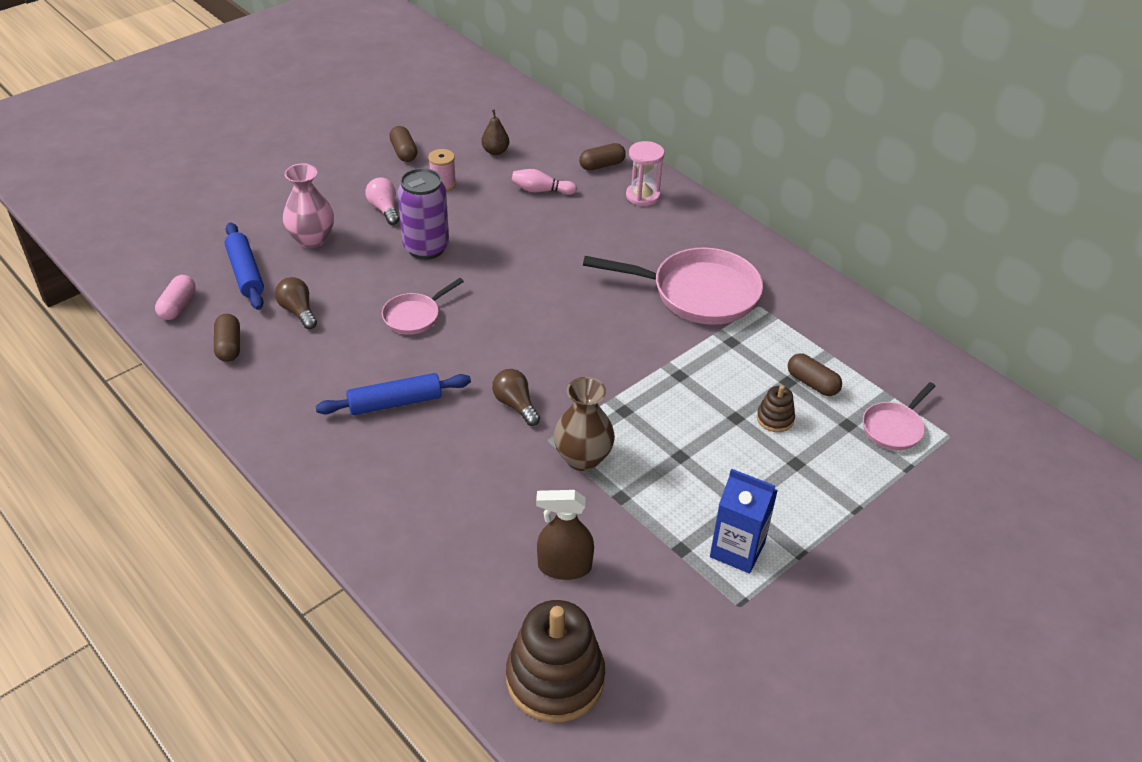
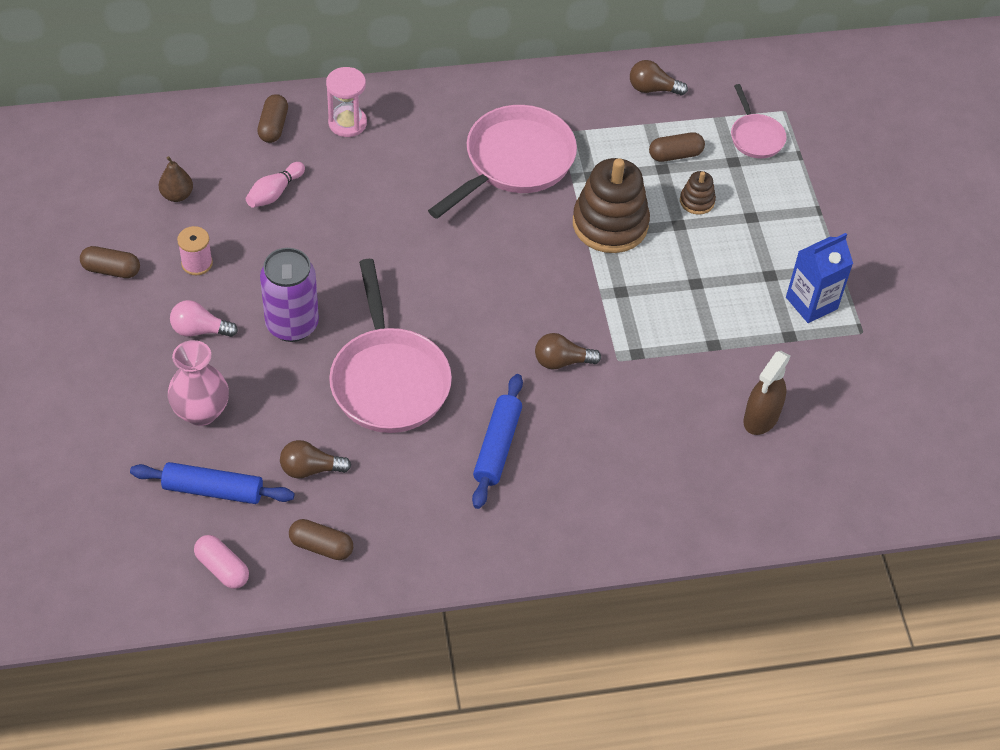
camera: 60 degrees left, 10 degrees up
pink pan [382,278,464,335] -> pink pan [329,259,452,433], size x1.95
brown stacking toy [506,600,605,723] -> brown stacking toy moved to [573,158,650,253]
brown vase [554,377,615,471] -> none
none -> brown light bulb [630,60,688,96]

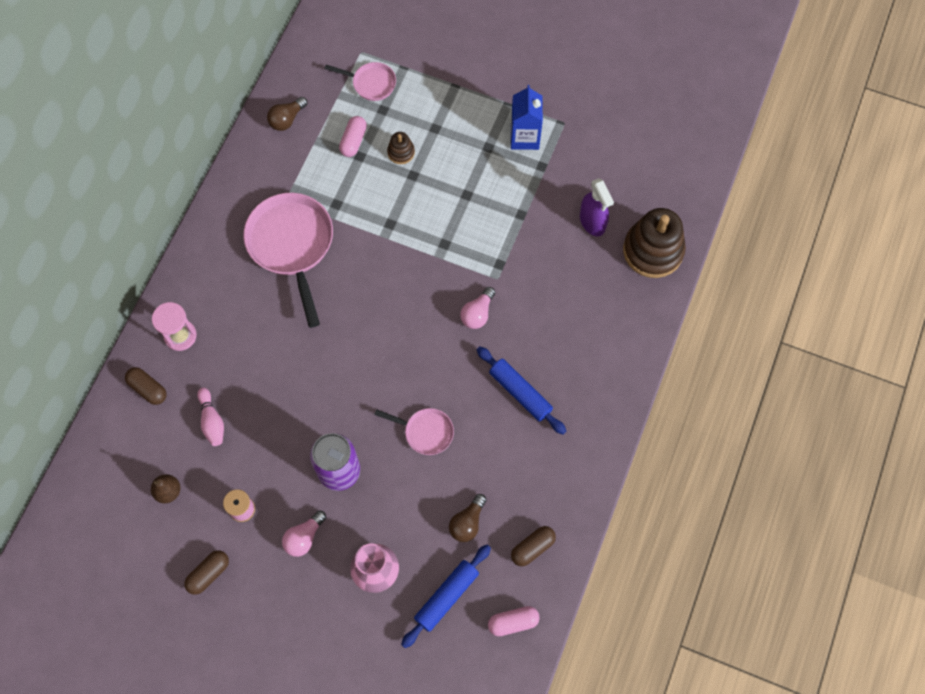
camera: 55 degrees left, 15 degrees up
pink pan [329,259,452,433] -> pink pan [374,408,454,455], size x0.51
brown light bulb [535,333,601,370] -> pink light bulb [460,287,495,329]
brown stacking toy [573,158,650,253] -> brown stacking toy moved to [623,208,686,278]
brown capsule [649,132,705,162] -> pink capsule [339,116,367,157]
brown spray bottle [743,351,791,435] -> purple spray bottle [580,178,614,236]

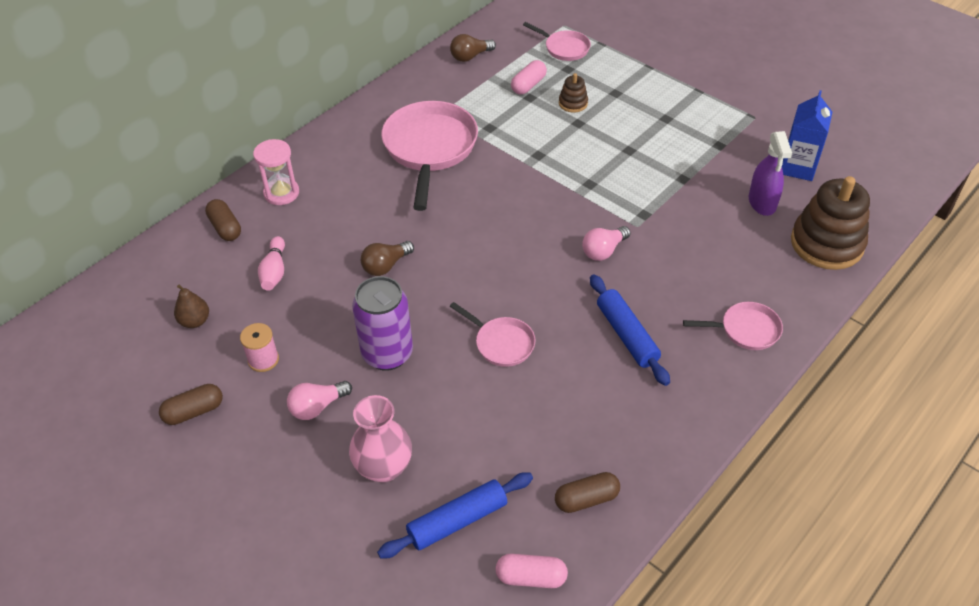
camera: 20 degrees right, 20 degrees down
brown light bulb [449,494,486,542] -> brown light bulb moved to [361,241,414,276]
blue carton [511,85,543,150] -> blue carton moved to [782,90,832,181]
none -> pink pan [683,302,783,350]

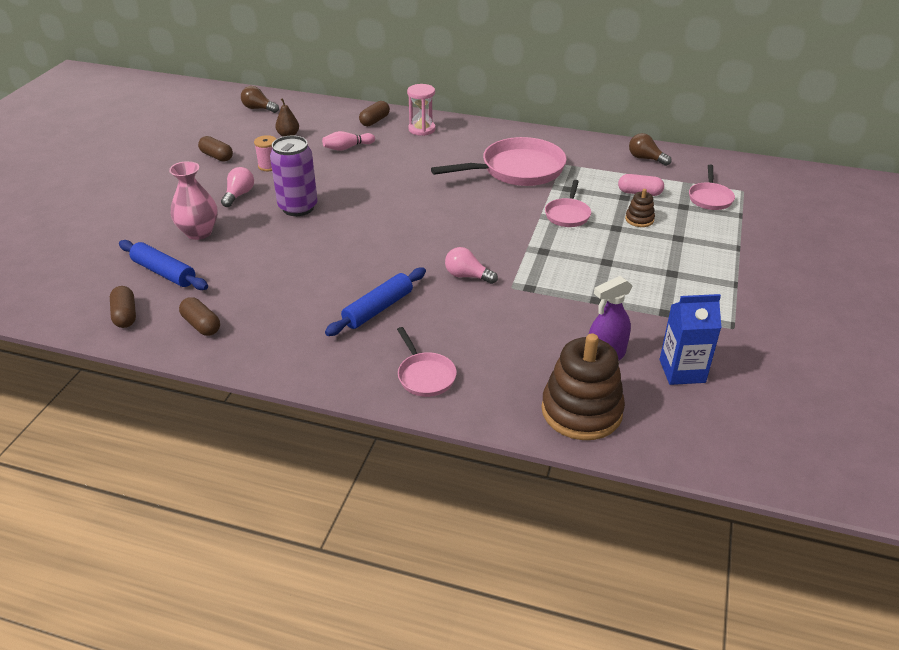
camera: 65 degrees right, 10 degrees down
pink light bulb [287,381,352,420] -> pink light bulb turned 75 degrees clockwise [221,167,254,207]
brown light bulb [361,241,414,276] -> brown light bulb moved to [241,86,279,113]
pink pan [450,302,535,367] -> pink pan moved to [545,180,591,227]
pink capsule [495,554,568,588] -> brown capsule [110,286,136,328]

